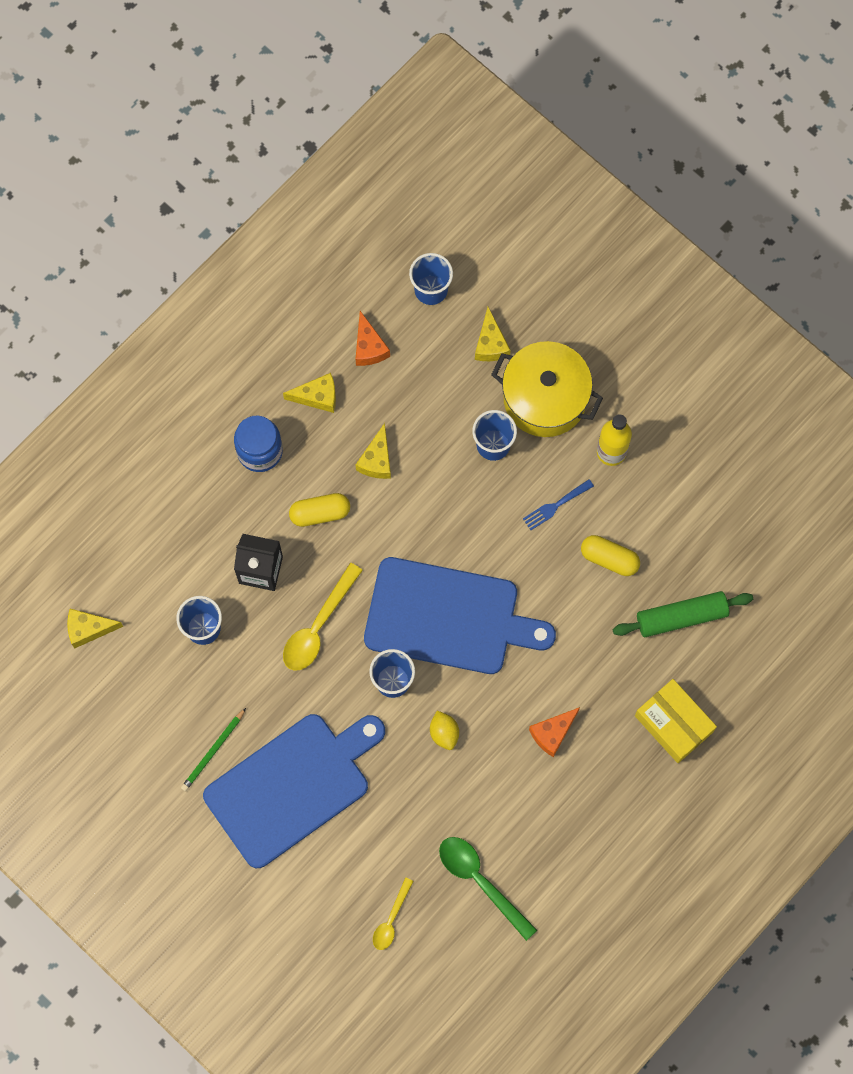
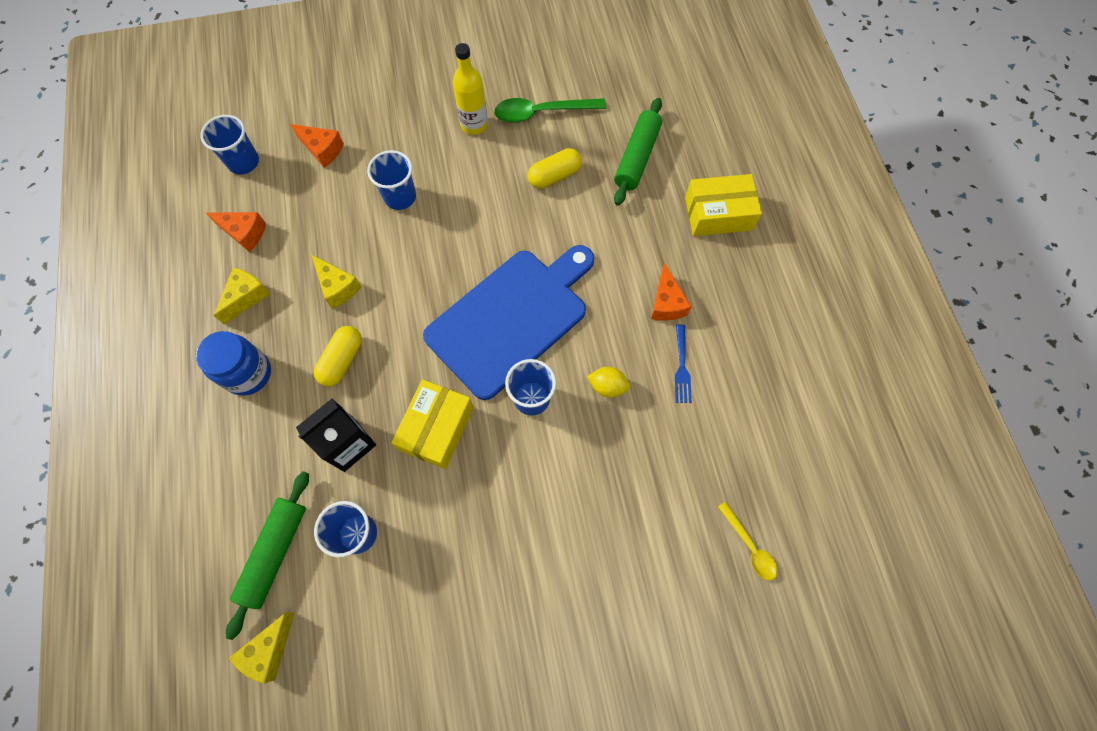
camera: 55 degrees left, 5 degrees down
green pencil [181,708,246,791] -> none
blue cutting board [203,714,385,868] -> none
yellow spoon [283,563,363,671] -> yellow box [391,379,474,469]
green spoon [439,837,537,941] -> green spoon moved to [494,98,606,123]
yellow cheese [475,307,511,361] -> orange cheese [290,124,344,168]
yellow pot [491,341,603,437] -> none
blue fork [523,479,594,530] -> blue fork moved to [675,324,692,403]
none -> green rolling pin [226,471,309,640]

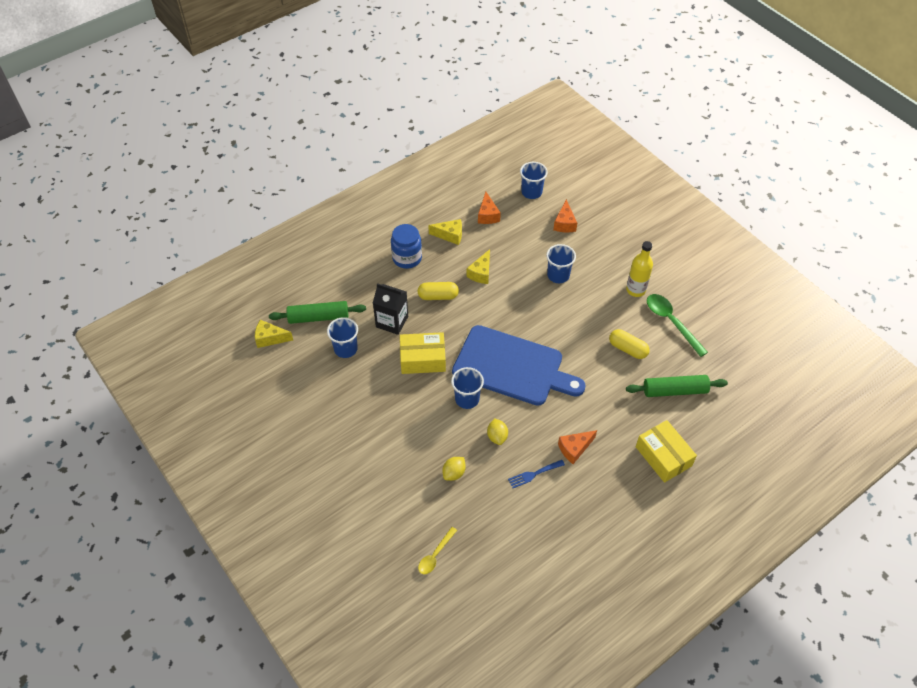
camera: 65 degrees right, 15 degrees down
none -> yellow lemon [442,457,466,481]

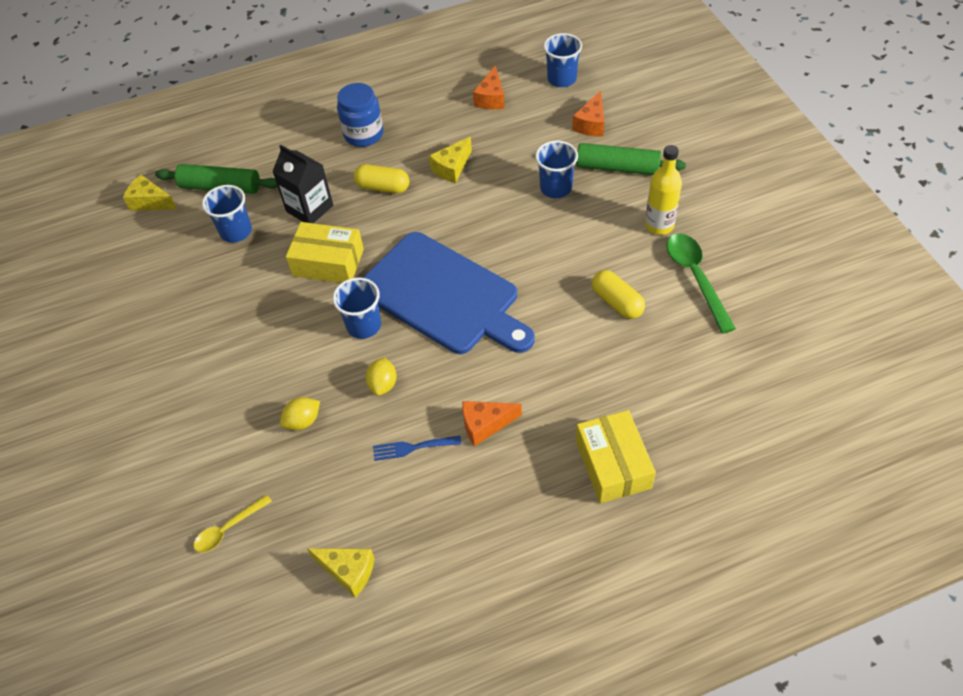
camera: 20 degrees right, 0 degrees up
yellow cheese [428,219,462,245] -> yellow cheese moved to [307,548,375,598]
green rolling pin [626,375,728,397] -> green rolling pin moved to [576,143,686,175]

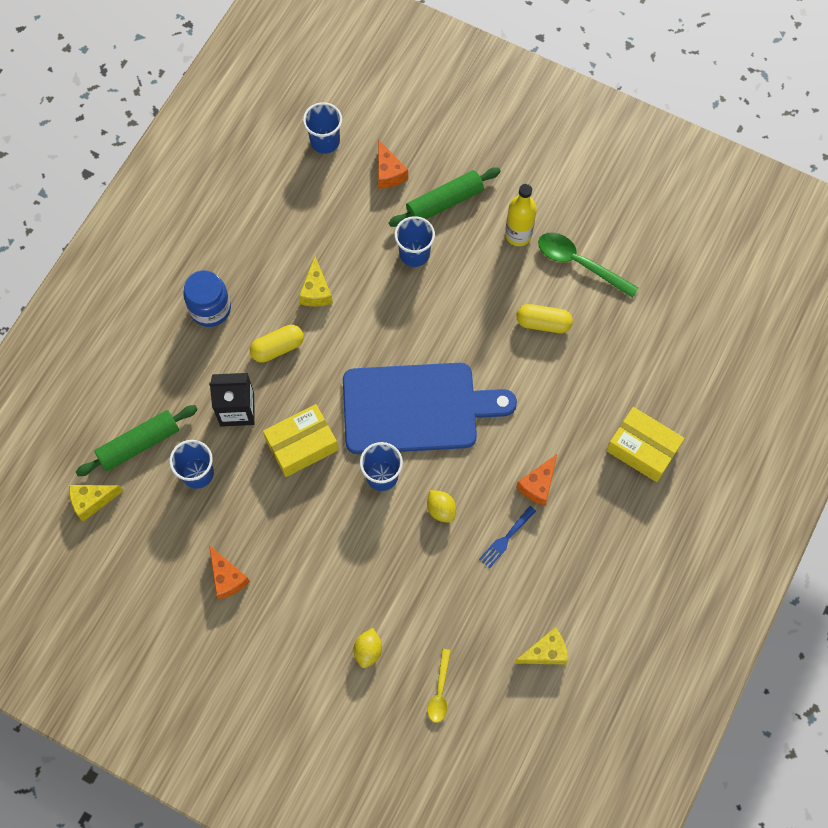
camera: 45 degrees left, 15 degrees up
yellow lemon [280,397,320,430] -> yellow lemon moved to [354,628,382,668]
orange cheese [473,65,505,109] -> orange cheese moved to [209,546,250,599]

